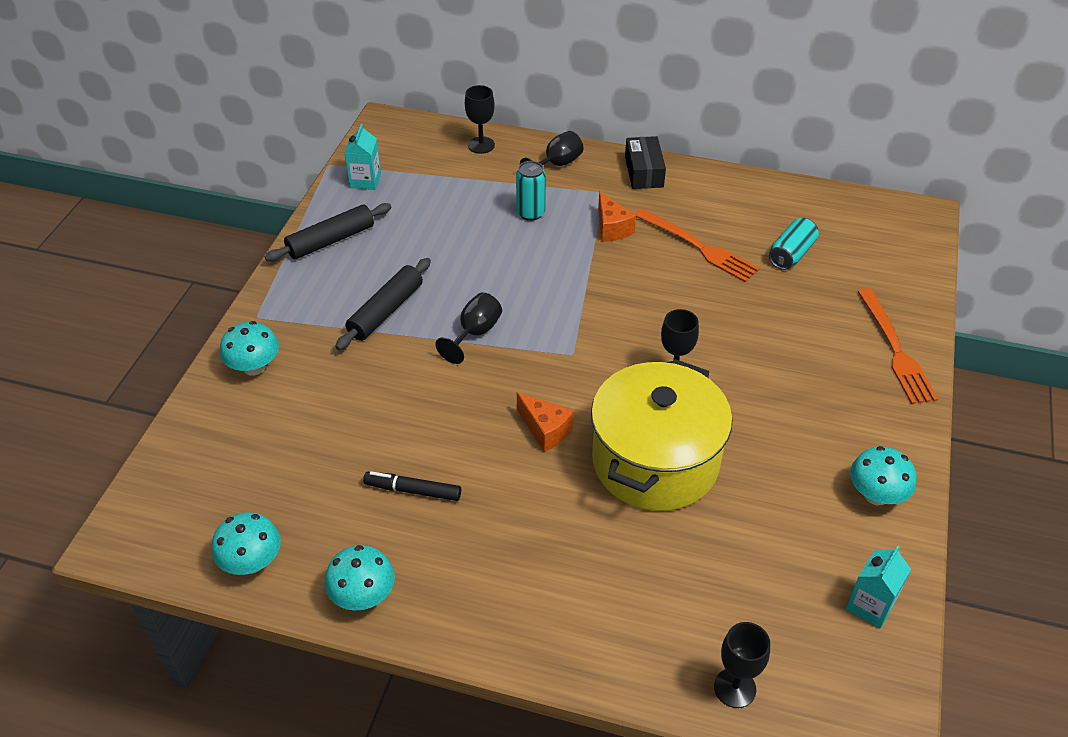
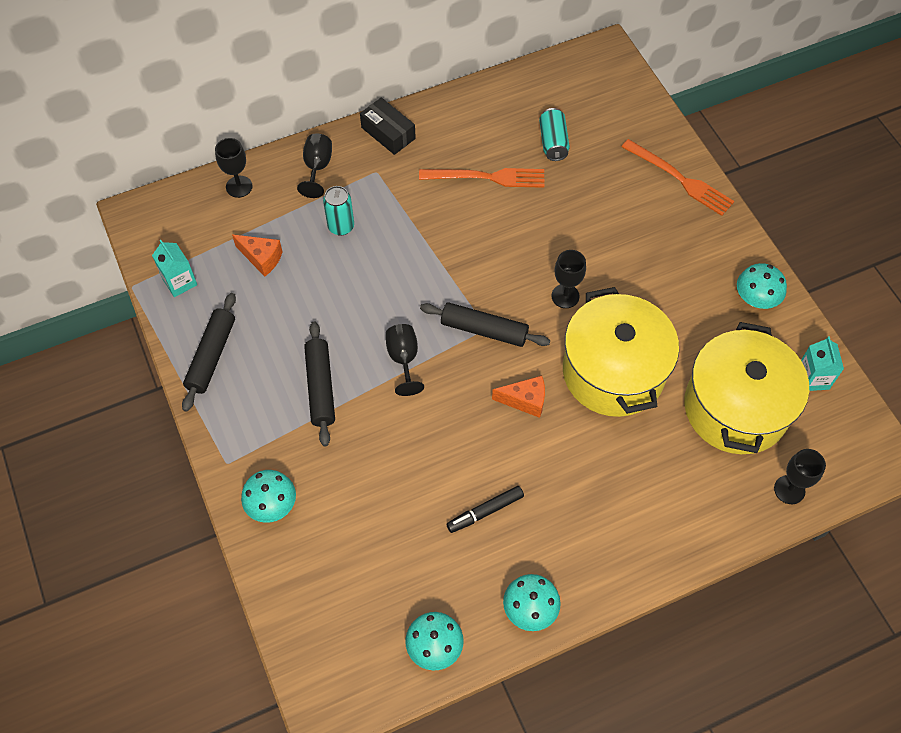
camera: 40 degrees left, 15 degrees up
orange cheese [598,191,636,242] -> orange cheese moved to [232,235,282,277]
none -> black rolling pin [420,302,550,347]
none -> yellow pot [684,322,809,454]

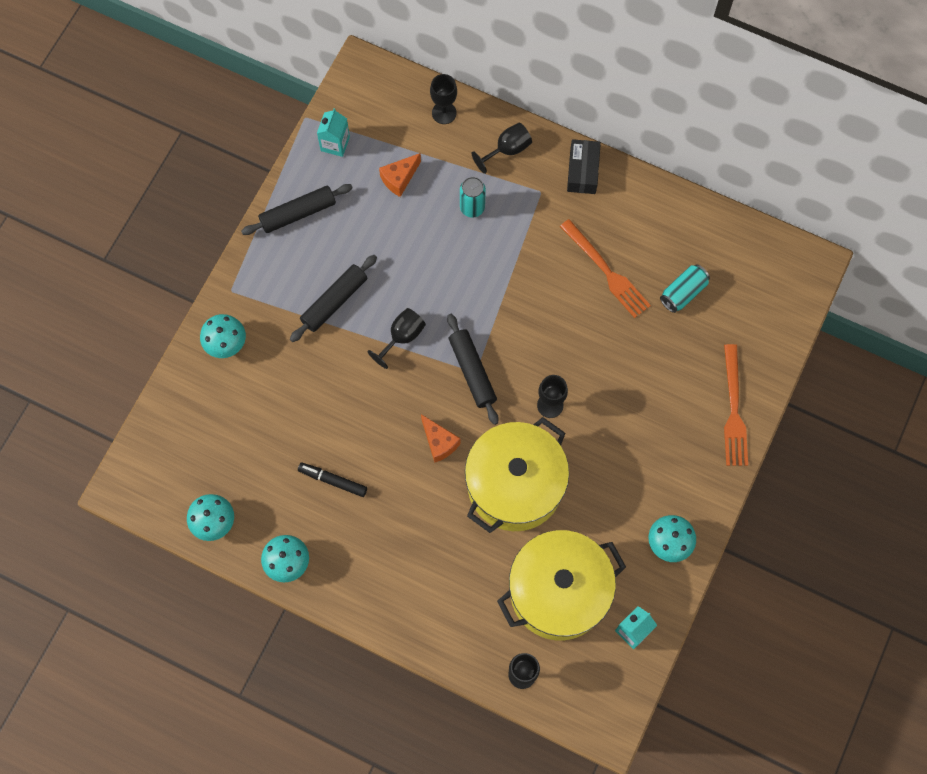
camera: 50 degrees right, 10 degrees up
orange cheese [232,235,282,277] -> orange cheese turned 60 degrees clockwise [379,153,421,197]

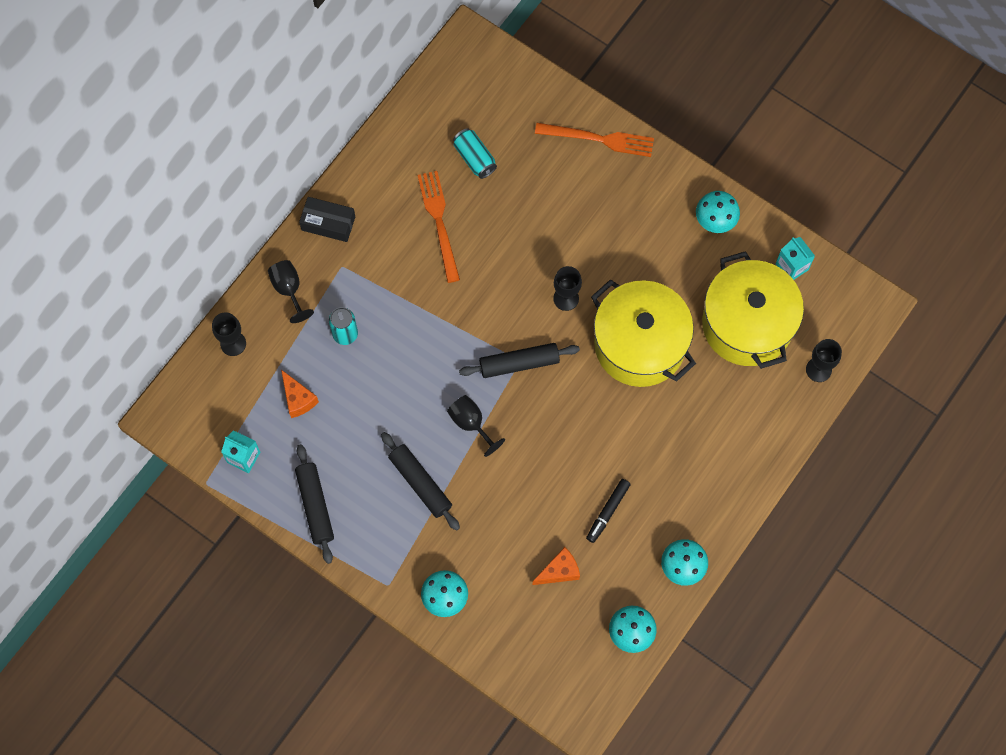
camera: 80 degrees left, 0 degrees up
orange cheese [421,414,461,463] -> orange cheese moved to [533,547,580,585]
orange fork [560,219,651,318] -> orange fork turned 75 degrees counterclockwise [417,171,460,283]

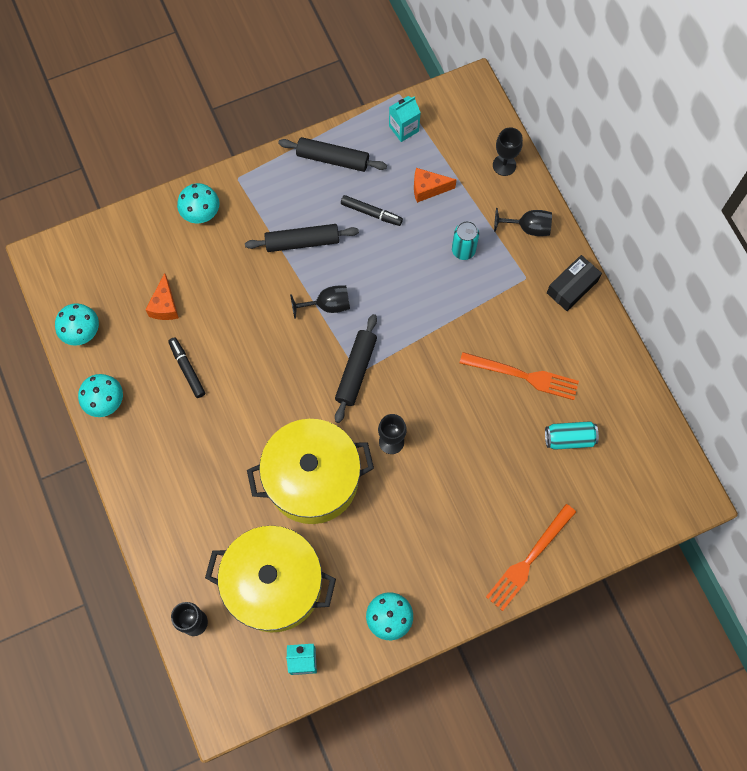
camera: 120 degrees right, 0 degrees up
none -> black marker [341,195,403,226]

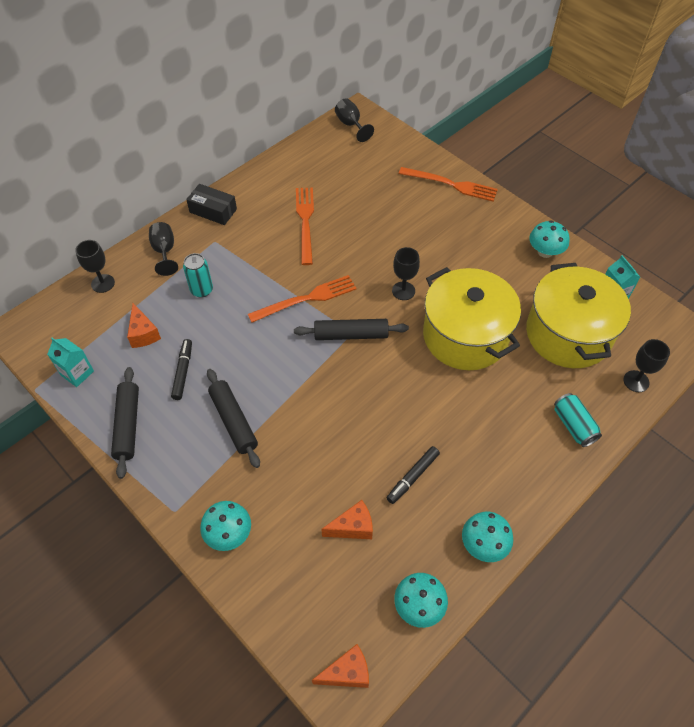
camera: 110 degrees left, 15 degrees down
black goblet [290,285,350,319] -> black goblet moved to [335,99,374,142]
turquoise can [545,421,599,450] -> turquoise can moved to [554,393,602,447]
none -> orange fork [248,275,356,323]
none -> orange cheese [312,644,369,688]

